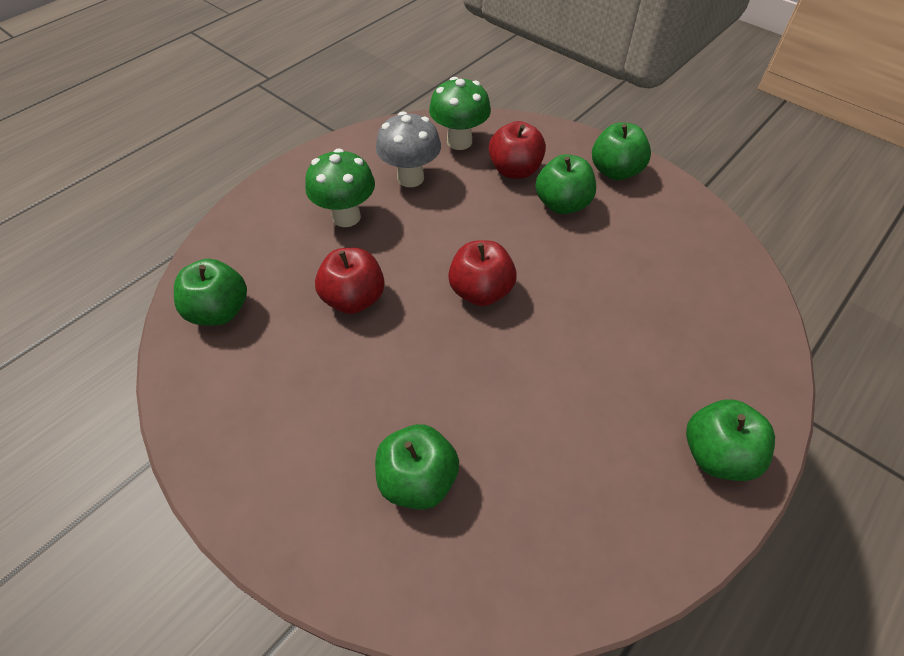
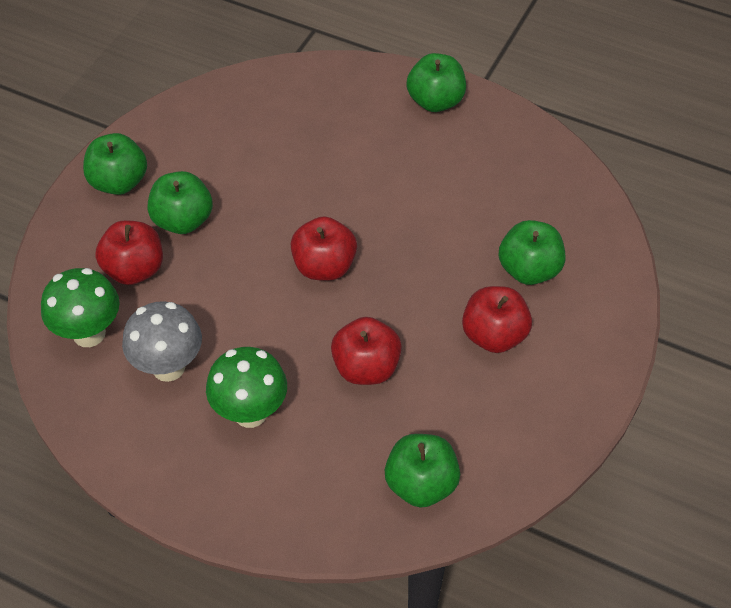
camera: 105 degrees left, 0 degrees up
none -> red apple [462,286,532,353]

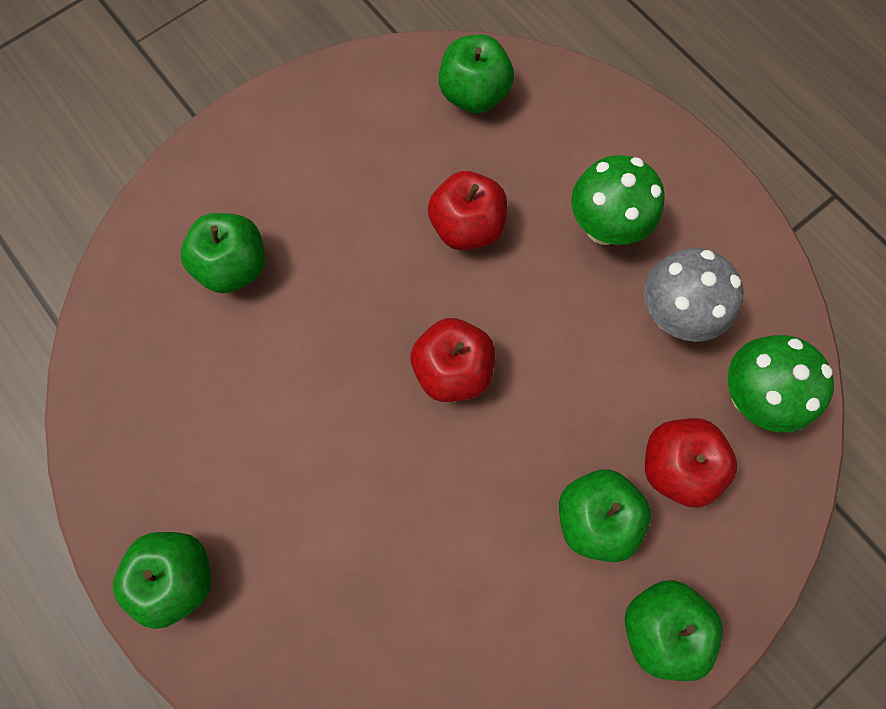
camera: 155 degrees left, 20 degrees up
red apple [462,286,532,353] -> none

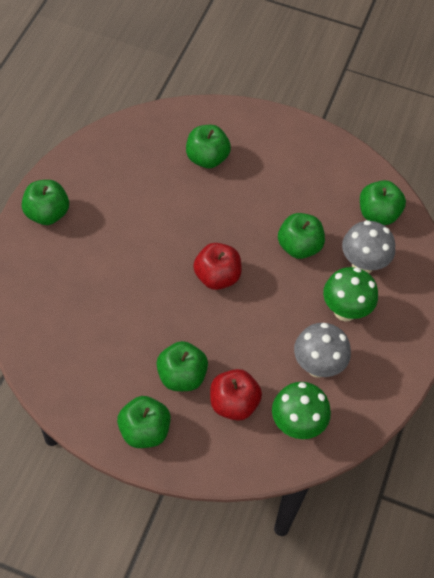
camera: 55 degrees right, 15 degrees down
red apple [428,171,507,250] -> green apple [278,213,325,259]
none -> grey mushroom [342,220,395,273]

